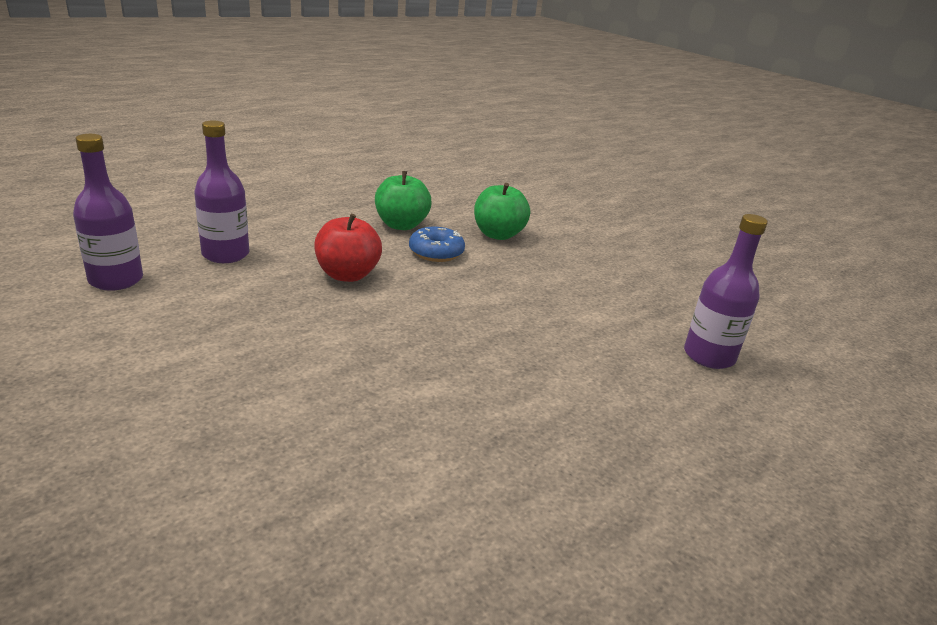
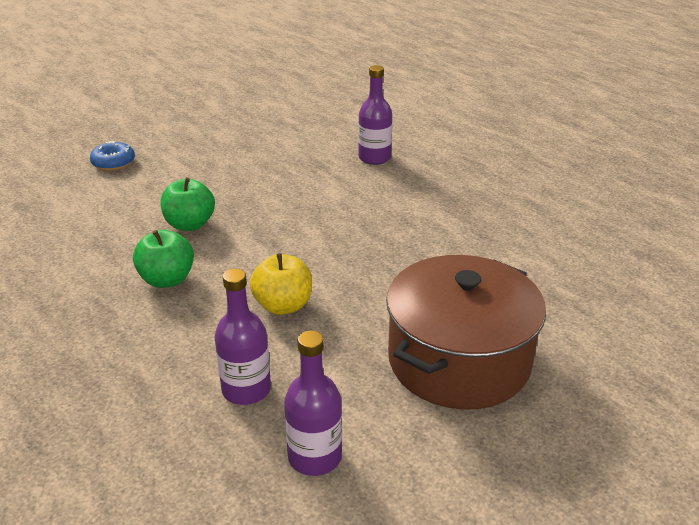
camera: 85 degrees left, 5 degrees up
red apple [314,214,382,282] -> yellow apple [250,253,312,315]
blue donut [409,227,465,262] -> blue donut moved to [90,141,135,171]
none -> brown pot [386,255,546,410]

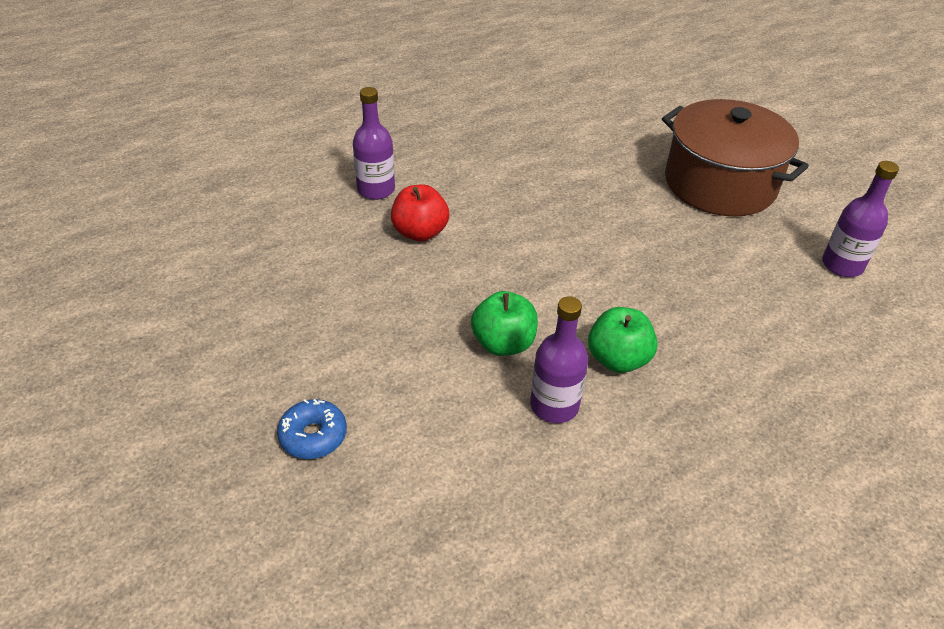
camera: 85 degrees left, 10 degrees up
purple bottle [214,269,271,405] -> purple bottle moved to [530,296,588,423]
yellow apple [250,253,312,315] -> none
none -> red apple [391,184,449,242]

